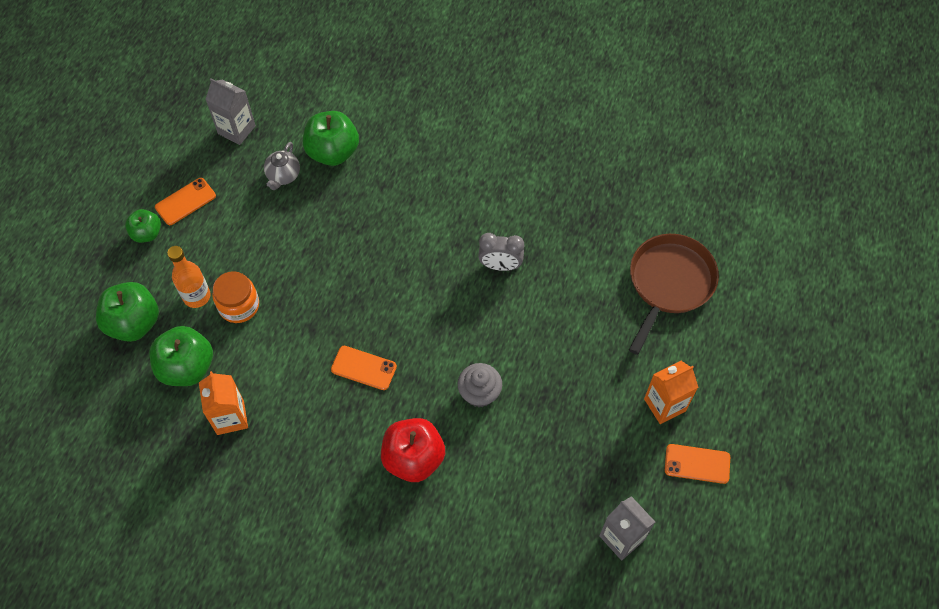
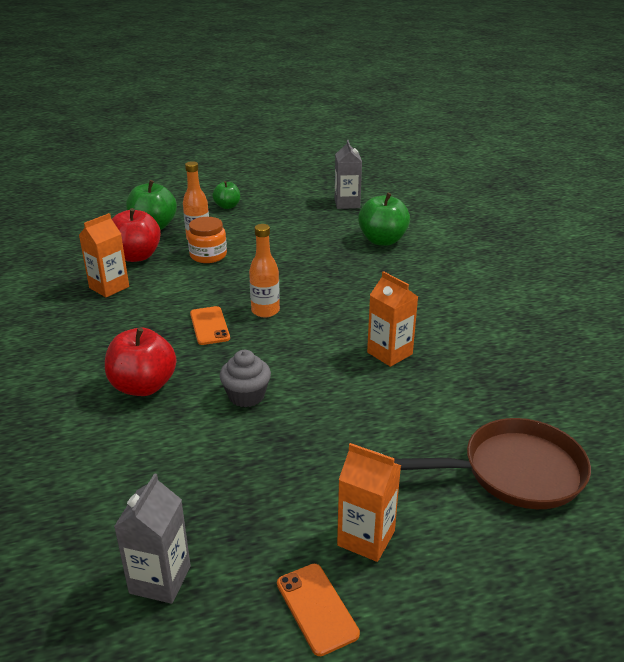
camera: 55 degrees right, 30 degrees down
green apple [149,326,213,386] -> red apple [112,208,161,262]
orange phone [155,178,216,225] -> none
grey teapot [264,142,300,190] -> none
grey clock [478,233,524,271] -> orange carton [367,271,418,367]
none -> orange bottle [249,224,280,317]

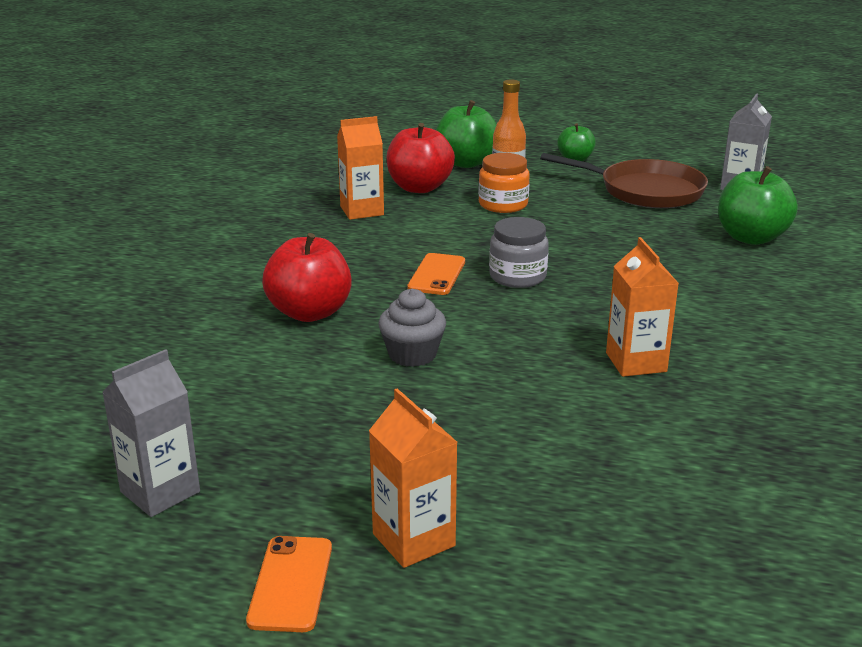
camera: 30 degrees right, 5 degrees down
orange bottle [249,224,280,317] -> grey jar [489,217,549,288]
brown pan [394,418,591,509] -> brown pan moved to [540,153,708,208]

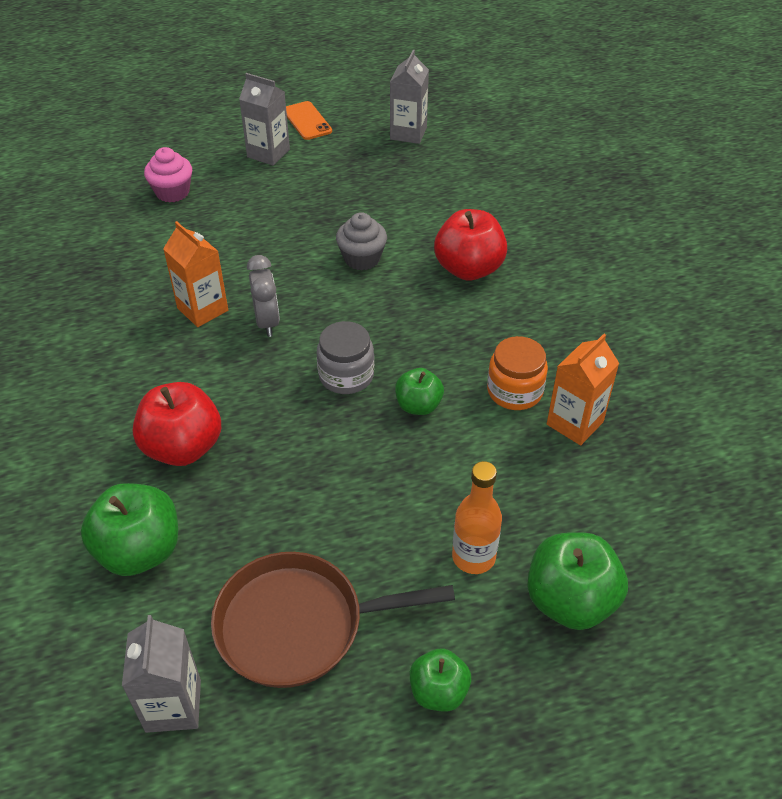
camera: 150 degrees right, 20 degrees up
orange carton [369,388,457,568] -> grey carton [239,73,290,166]
red apple [387,123,455,193] -> red apple moved to [133,382,221,466]
orange phone [407,253,465,295] -> none
orange jar [478,153,530,213] -> orange jar moved to [487,336,548,410]
none -> pink cupcake [144,147,192,203]
none -> grey clock [247,255,280,337]
none -> green apple [395,368,444,415]

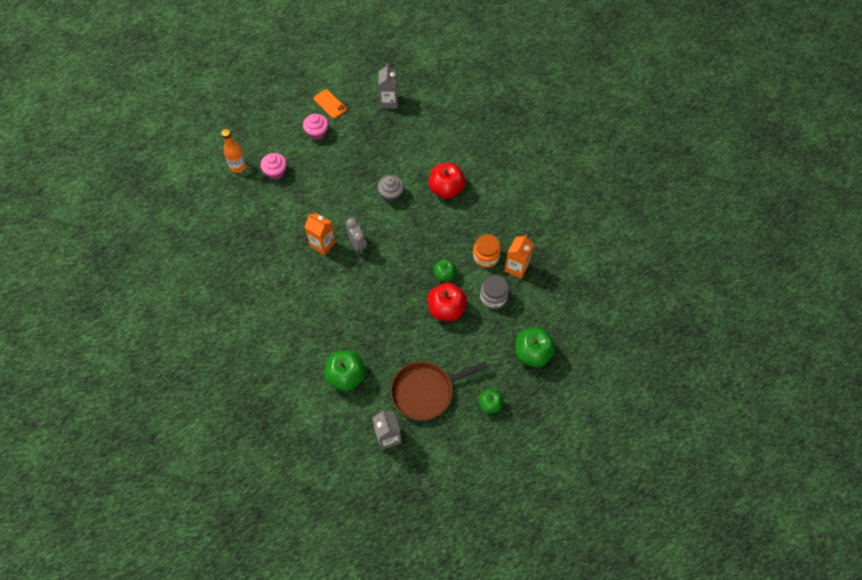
camera: 15 degrees left, 15 degrees up
red apple [133,382,221,466] -> red apple moved to [427,282,467,321]
grey carton [239,73,290,166] -> pink cupcake [303,114,328,140]
grey jar [317,321,374,394] -> grey jar moved to [480,275,509,309]
orange bottle [452,461,502,574] -> orange bottle moved to [221,129,246,173]

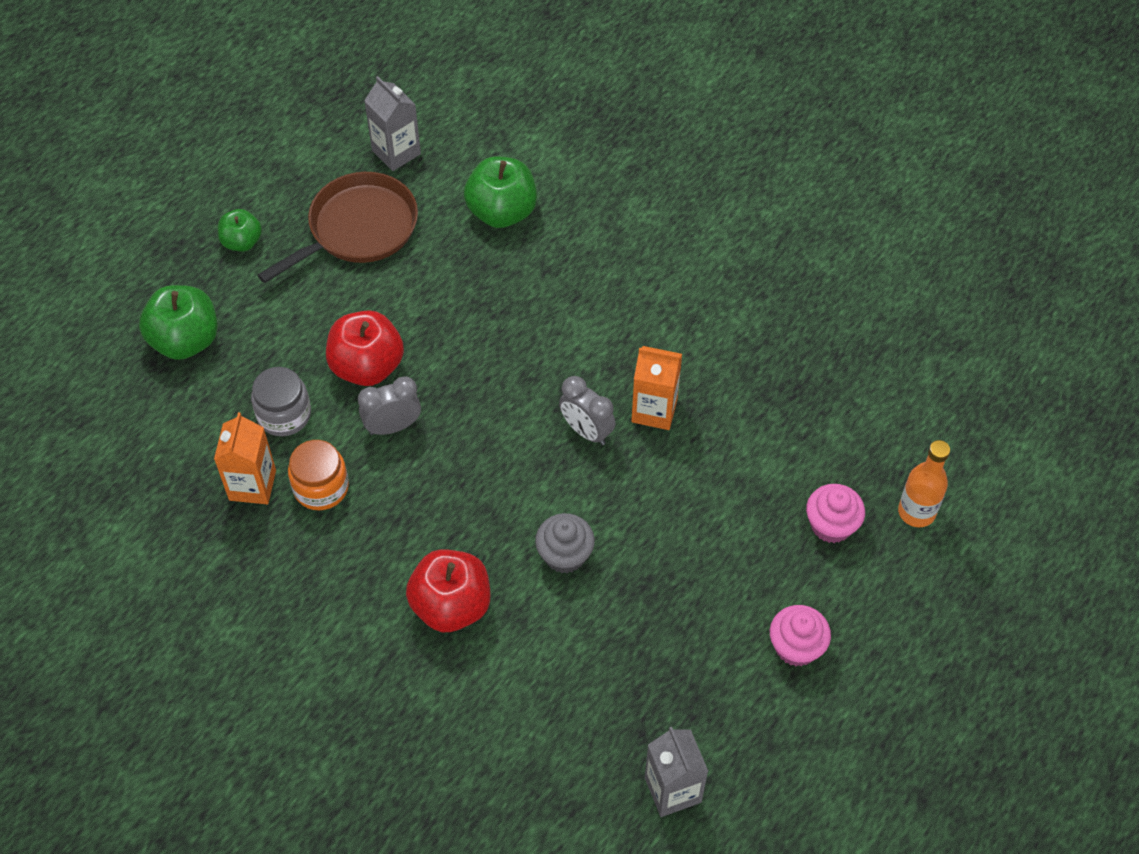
camera: 160 degrees right, 5 degrees down
orange phone [314,89,347,118] -> none
green apple [433,259,456,281] -> grey clock [358,376,421,435]

